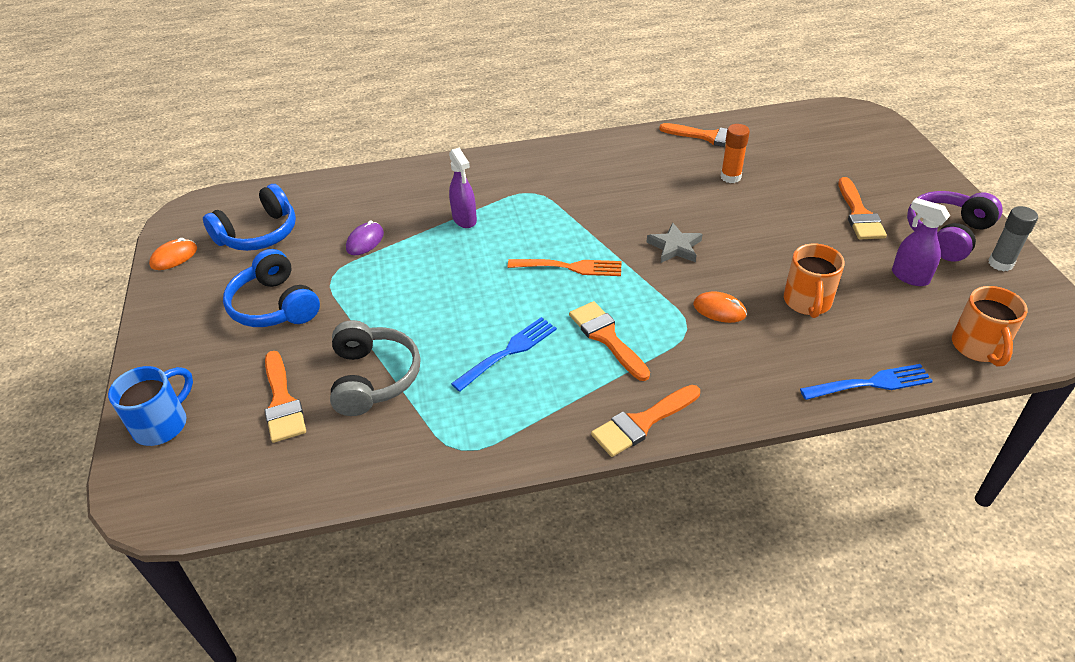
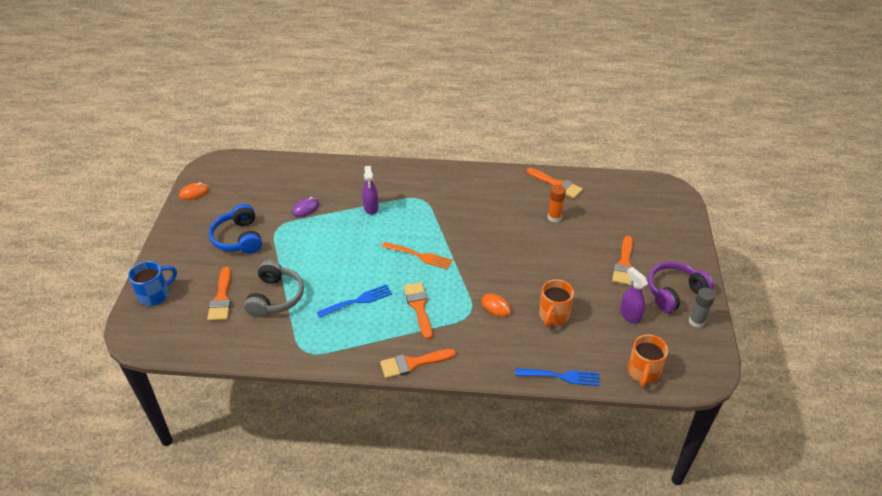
camera: 15 degrees right, 0 degrees up
blue headphones [203,184,296,251] -> none
grey star [647,222,703,263] -> none

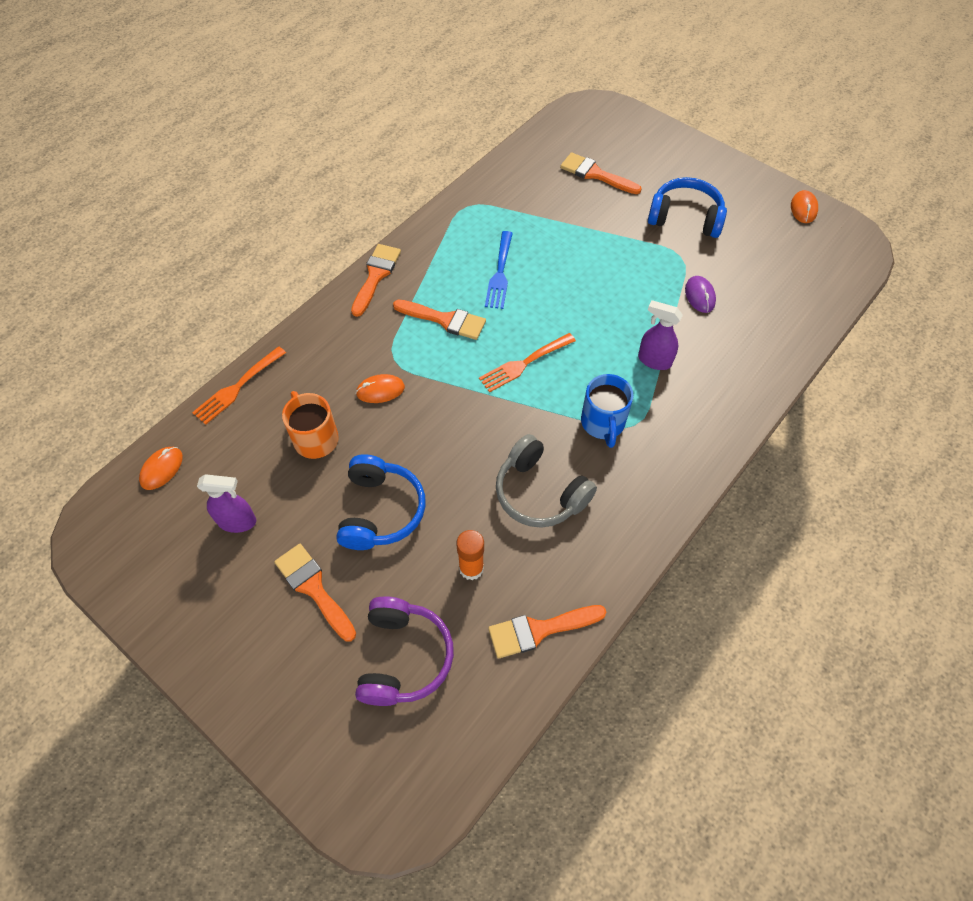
camera: 125 degrees right, 15 degrees up
blue mug [128,261,177,306] -> blue mug moved to [581,374,633,448]
grey headphones [244,260,304,317] -> grey headphones moved to [496,434,597,528]
blue fork [515,368,600,386] -> orange fork [192,346,286,425]
orange mug [628,334,668,387] -> orange mouse [139,447,183,490]
purple headphones [648,261,714,313] -> purple headphones moved to [355,596,454,706]
grey glue stick [689,288,715,328] -> none
none -> blue headphones [336,454,426,550]

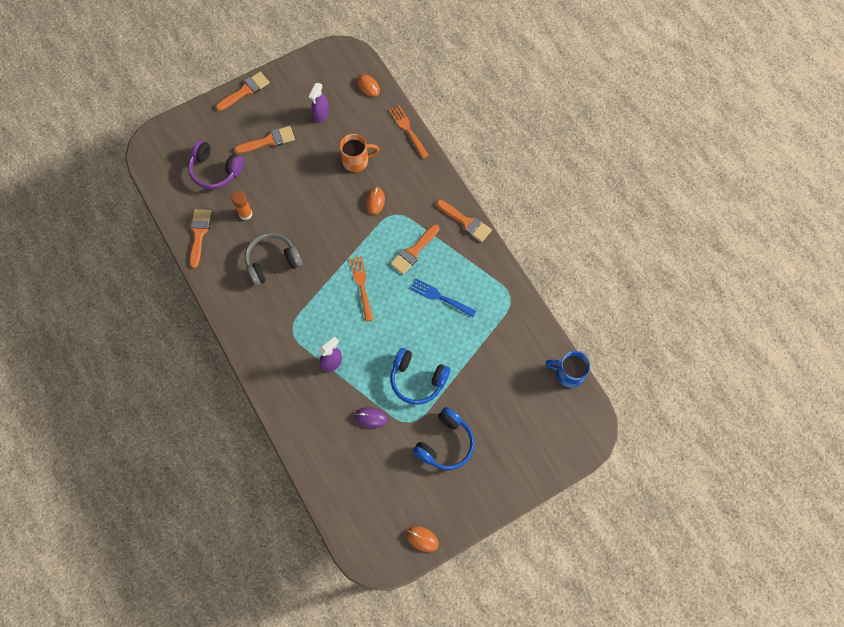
camera: 110 degrees right, 10 degrees up
blue headphones [336,454,426,550] -> blue headphones moved to [390,348,450,405]
orange brush [560,153,642,194] -> orange brush moved to [216,72,270,111]
blue mug [581,374,633,448] -> blue mug moved to [545,351,591,388]

